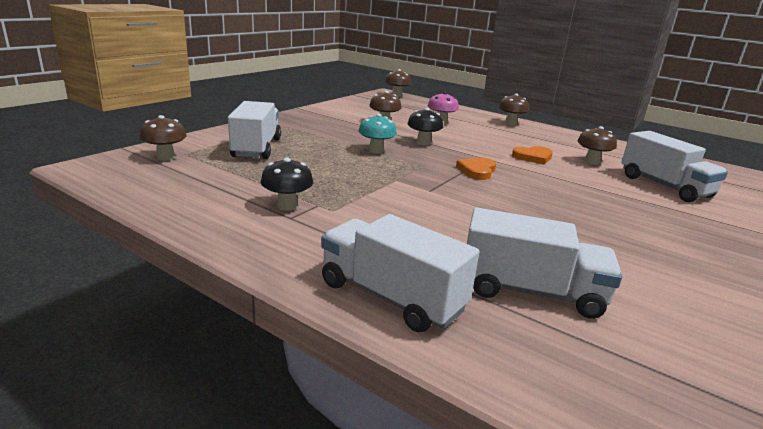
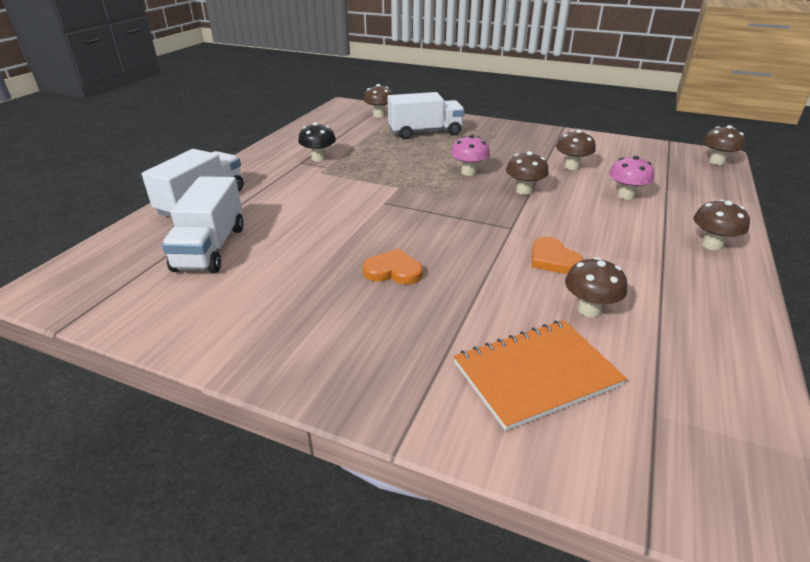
camera: 80 degrees right, 10 degrees up
turquoise mushroom [358,114,397,154] -> pink mushroom [451,135,490,176]
black mushroom [408,108,443,145] -> brown mushroom [506,151,549,195]
orange heart [456,157,496,180] -> orange heart moved to [363,249,423,285]
white truck [621,131,728,202] -> orange notebook [454,320,627,431]

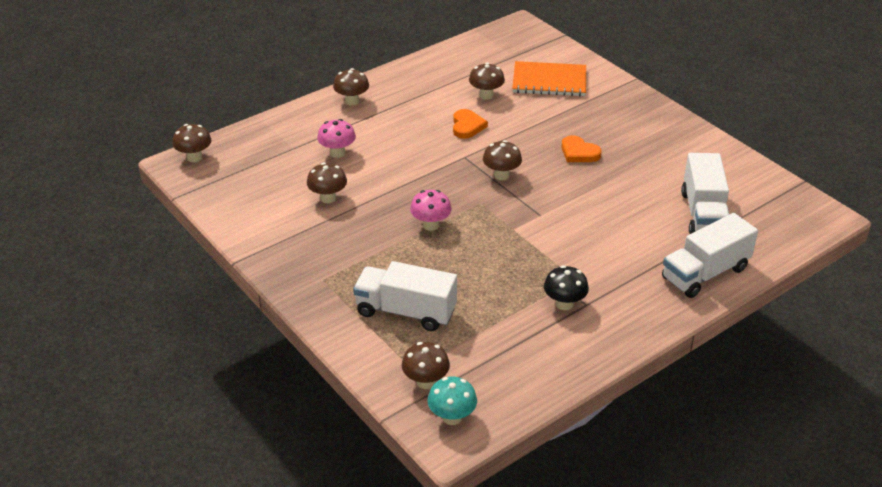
camera: 150 degrees left, 5 degrees up
white truck [161,176,244,273] -> white truck turned 150 degrees clockwise [681,153,729,234]
brown mushroom [506,151,549,195] -> brown mushroom moved to [483,140,522,180]
none -> turquoise mushroom [427,377,477,425]

